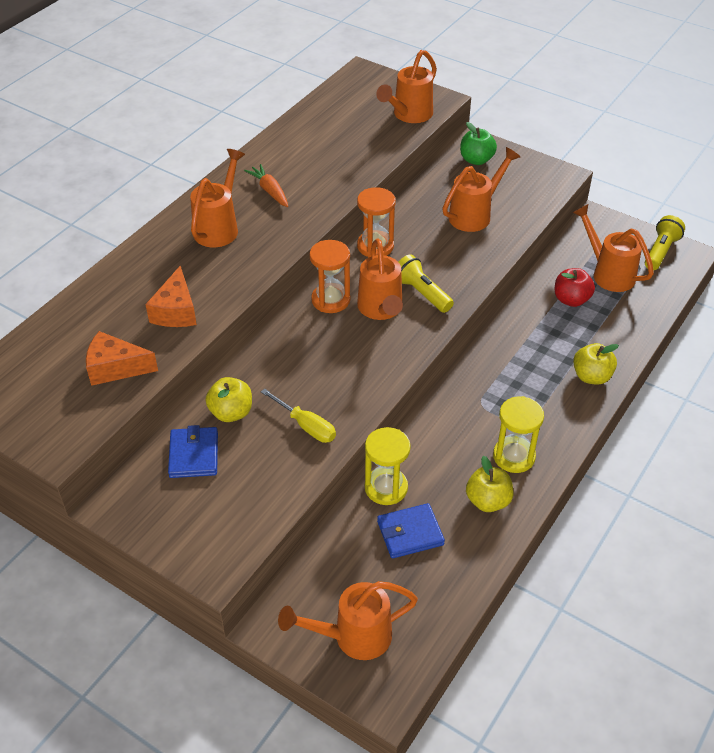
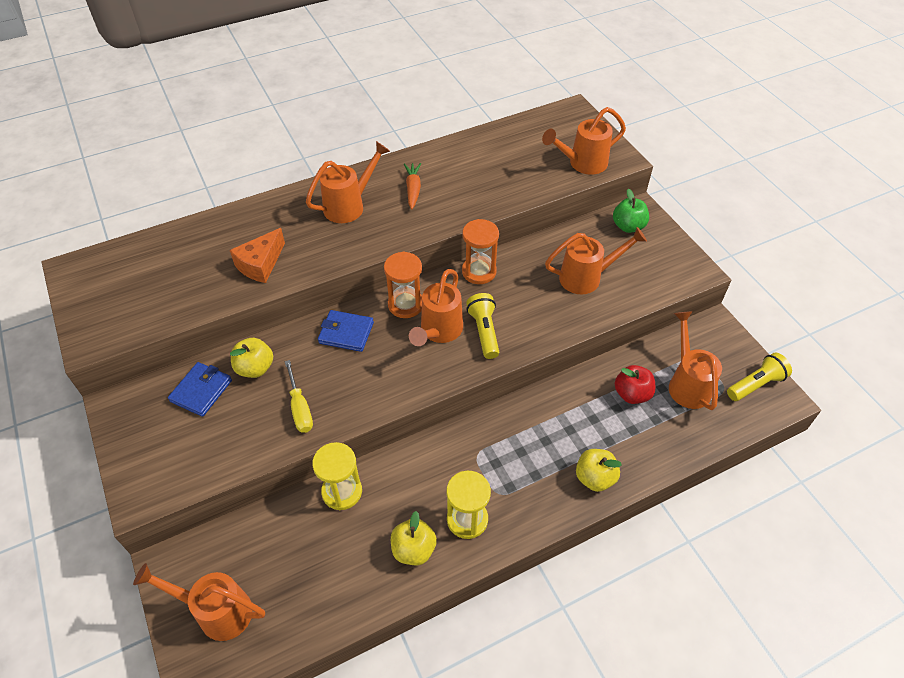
camera: 30 degrees right, 5 degrees up
orange cheese [86,331,158,386] -> none
blue wallet [377,503,445,558] -> blue wallet moved to [318,310,374,352]

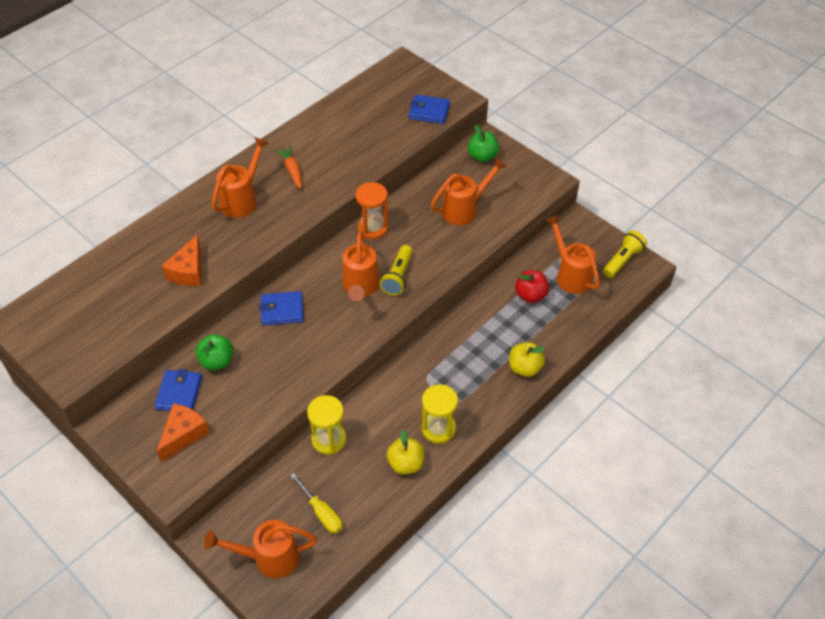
camera: 20 degrees left, 0 degrees up
yellow apple [230,338,273,378] -> green apple [196,334,233,370]
yellow screwdriver [285,360,313,433] -> yellow screwdriver moved to [290,473,342,534]
orange hourglass [384,252,422,318] -> none
yellow flashlight [466,293,499,359] -> yellow flashlight turned 135 degrees counterclockwise [380,245,413,296]
orange watering can [542,107,626,175] -> blue wallet [409,95,450,124]
none -> orange cheese [157,403,210,462]

